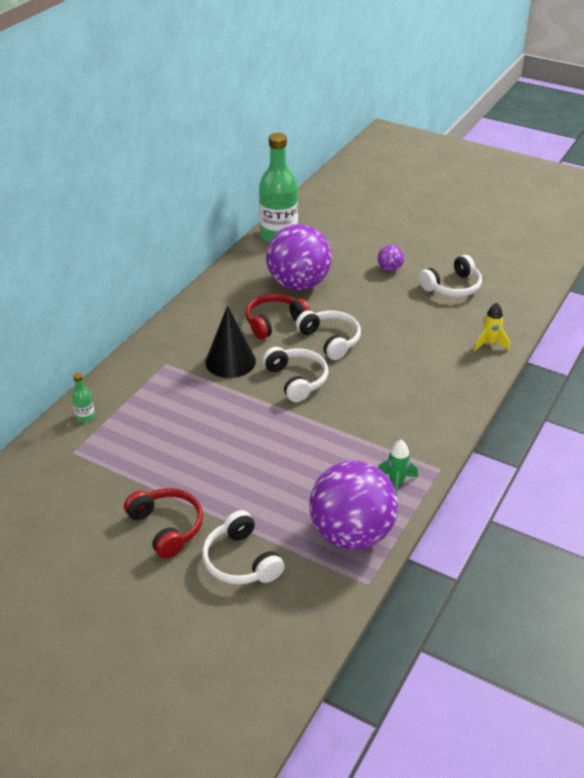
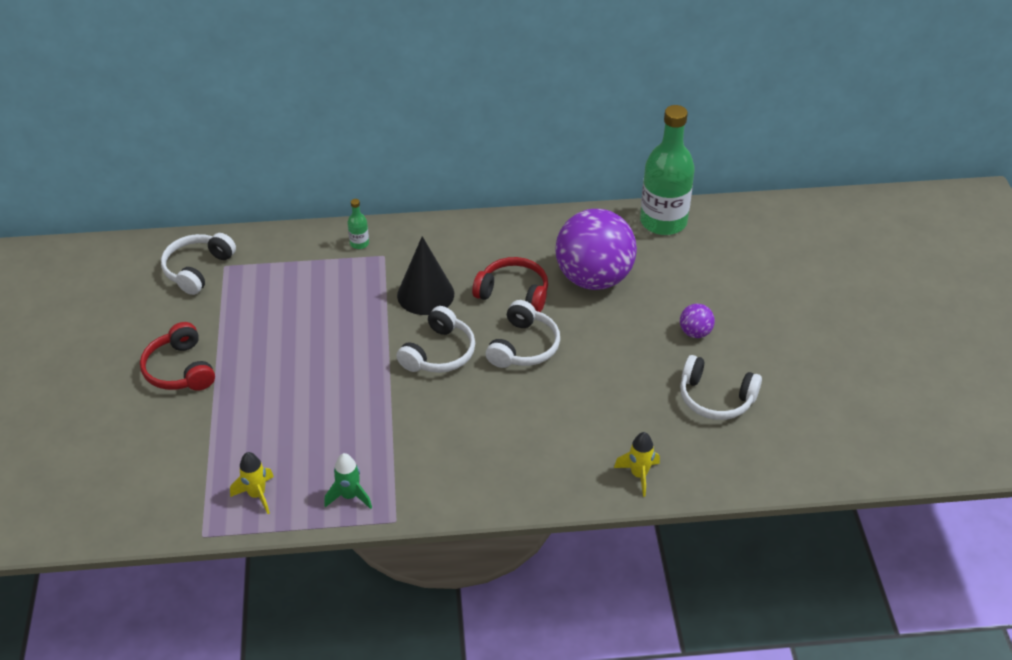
camera: 55 degrees right, 5 degrees up
green bottle [72,373,95,422] -> green bottle moved to [348,199,369,249]
red headphones [124,488,203,559] -> red headphones turned 135 degrees clockwise [140,322,215,391]
white headphones [202,510,285,584] -> white headphones moved to [161,233,236,295]
purple ball [309,461,398,550] -> yellow rocket [230,452,274,514]

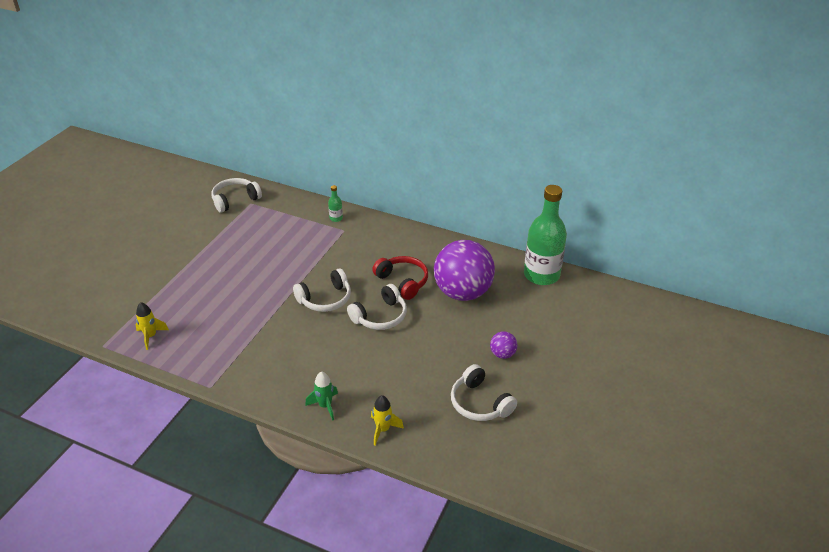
camera: 30 degrees right, 5 degrees down
red headphones [140,322,215,391] -> none
green rocket [324,453,372,509] -> green rocket moved to [305,371,338,421]
black cone [397,236,454,315] -> none

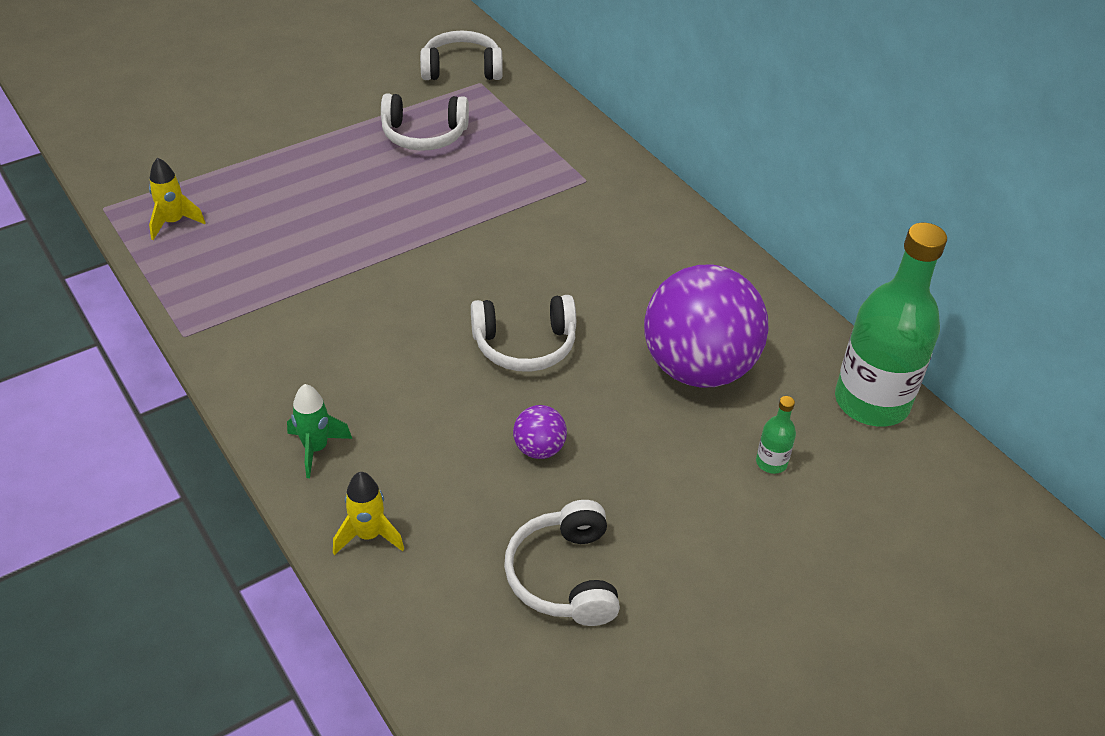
camera: 30 degrees right, 5 degrees up
white headphones [293,269,351,312] -> white headphones moved to [381,94,469,151]
green bottle [328,185,343,222] -> green bottle moved to [756,396,796,474]
red headphones [372,256,428,300] -> none
purple ball [490,331,517,359] -> purple ball moved to [513,405,567,459]

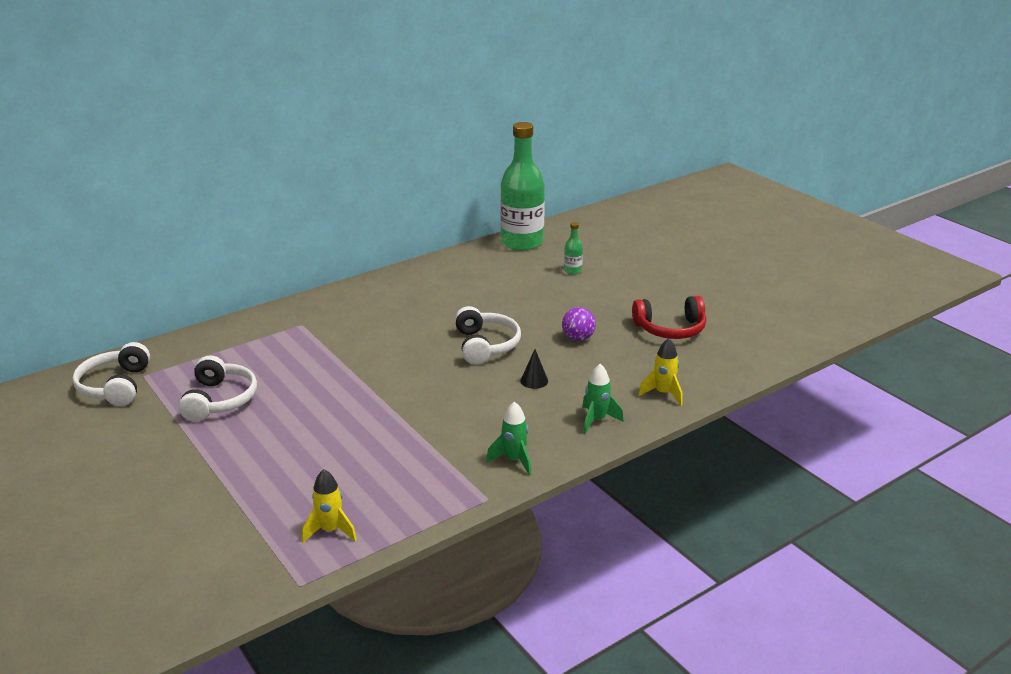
camera: 90 degrees left, 15 degrees down
white headphones [504,500,620,626] -> red headphones [632,296,706,339]
purple ball [644,264,769,388] -> none
none -> green rocket [486,401,531,475]
none -> black cone [521,349,548,389]

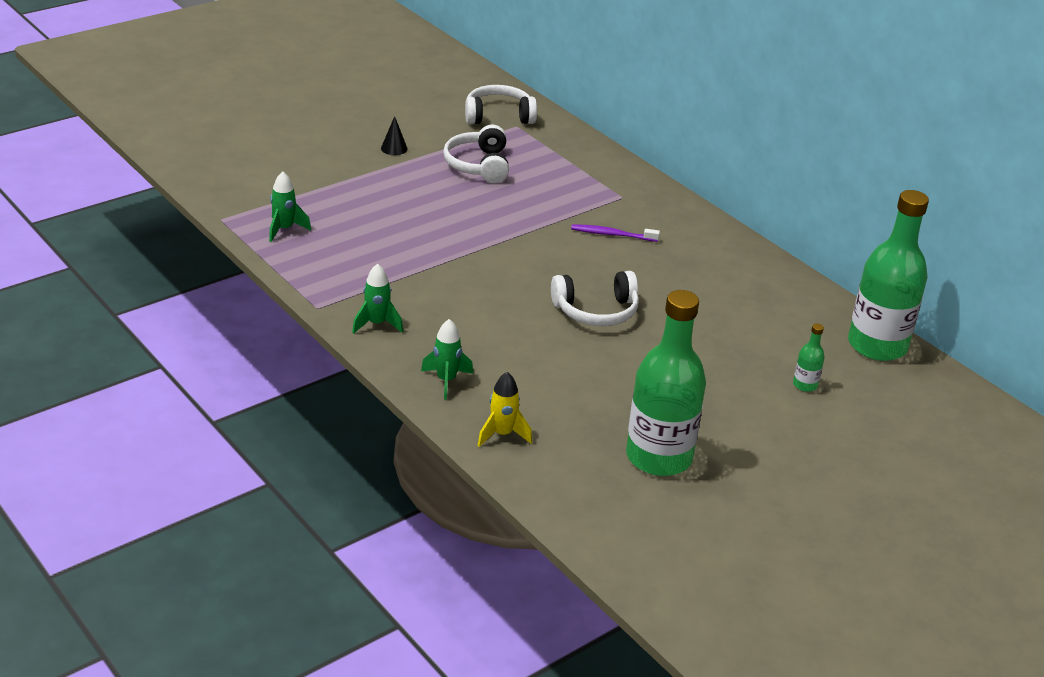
camera: 85 degrees right, 5 degrees up
white headphones [178,355,257,422] -> white headphones turned 90 degrees clockwise [443,124,509,183]
yellow rocket [302,469,357,543] -> green rocket [269,171,311,242]
black cone [521,349,548,389] -> black cone moved to [381,116,408,155]
purple ball [562,307,596,341] -> none
red headphones [632,296,706,339] -> green bottle [626,290,706,476]
none -> purple toothbrush [571,224,660,242]

